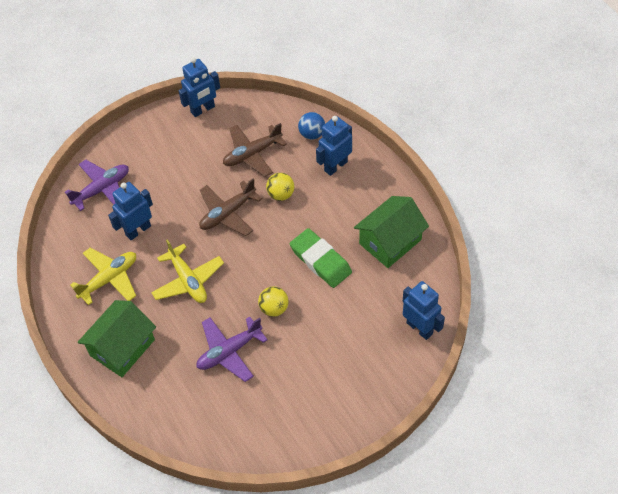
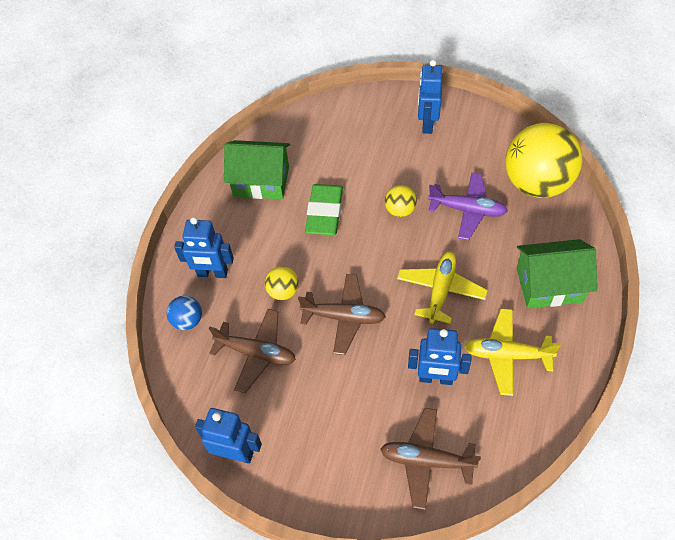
camera: 130 degrees left, 0 degrees up
purple plane [65,160,129,211] -> brown plane [380,408,481,510]
blue robot [403,281,445,340] -> blue robot moved to [418,60,443,134]
none -> yellow ball [505,123,583,198]

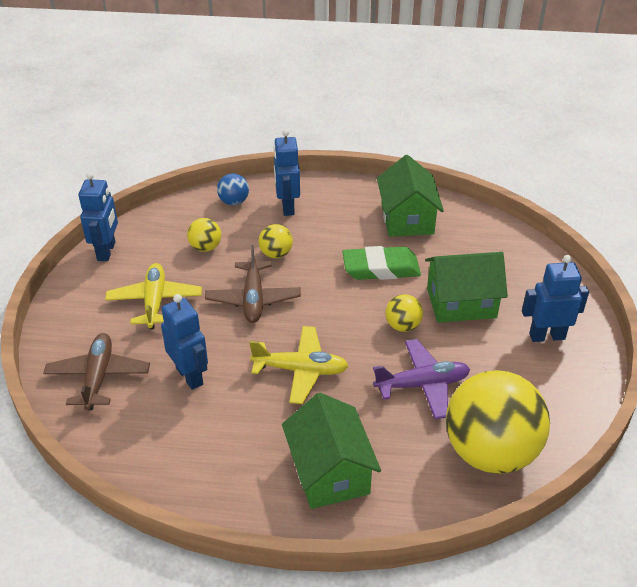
camera: 75 degrees right, 15 degrees down
brown plane [209,309,296,393] -> yellow ball [187,218,221,252]
blue robot [408,328,471,385] -> blue robot turned 150 degrees clockwise [161,294,208,390]
purple plane [428,172,508,240] -> purple plane turned 105 degrees counterclockwise [373,339,470,419]
yellow plane [464,309,561,396] -> yellow plane moved to [105,263,202,329]
none -> green house [425,252,508,323]

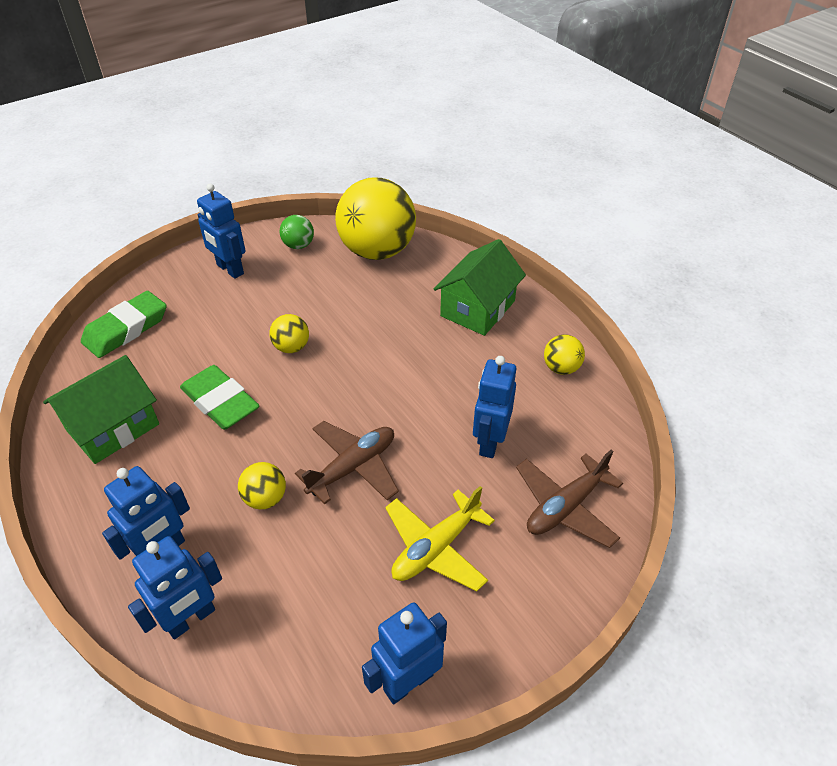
camera: 130 degrees left, 5 degrees up
yellow ball [187,218,221,252] -> yellow ball moved to [544,335,585,375]
blue ball [217,173,249,205] -> blue robot [128,536,222,639]
yellow plane [249,326,348,404] -> none
purple plane [373,339,470,419] -> none
green house [425,252,508,323] -> none
none -> green eraser [81,291,167,358]
none -> green ball [280,215,314,249]

